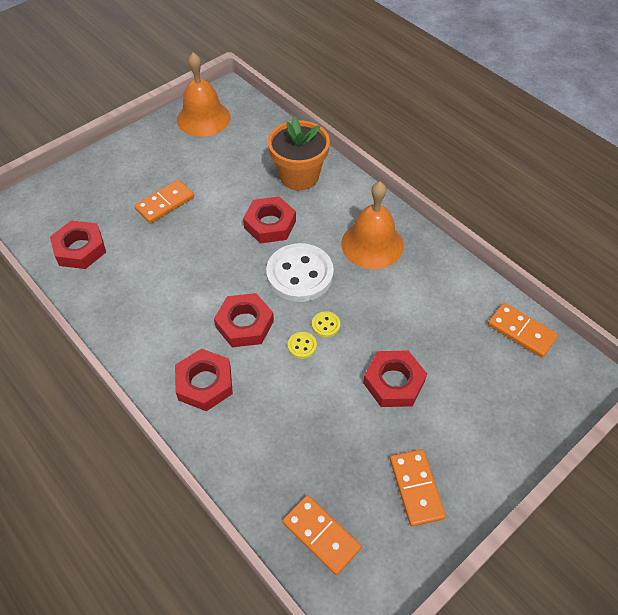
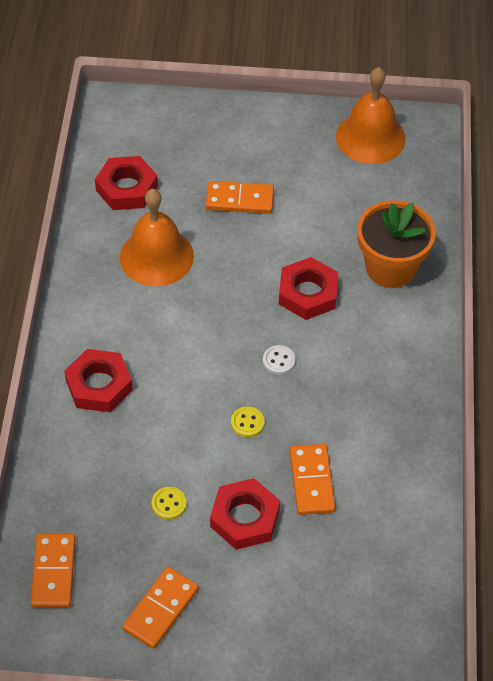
camera: 45 degrees right, 0 degrees up
red nut [214,293,274,347] -> none
white button [266,243,334,302] -> white button [263,345,296,375], size x0.41
yellow button [288,332,317,359] -> yellow button moved to [152,487,187,520]
orange bell [341,182,404,269] -> orange bell moved to [120,189,194,287]
orange domino [488,303,558,358] -> orange domino moved to [290,444,336,515]

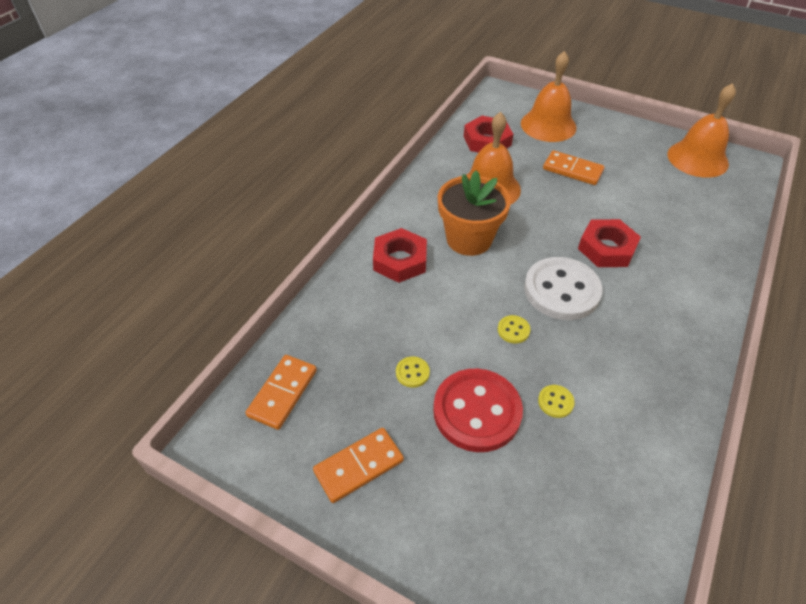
camera: 25 degrees right, 5 degrees down
red nut [210,478,280,550] -> red button [433,369,523,452]
white button [263,345,296,375] -> white button [524,257,603,320], size x2.47
orange domino [290,444,336,515] -> yellow button [538,385,575,418]
orange flower pot [357,200,436,288] -> orange flower pot moved to [438,171,511,256]
none -> orange bell [521,51,577,142]

